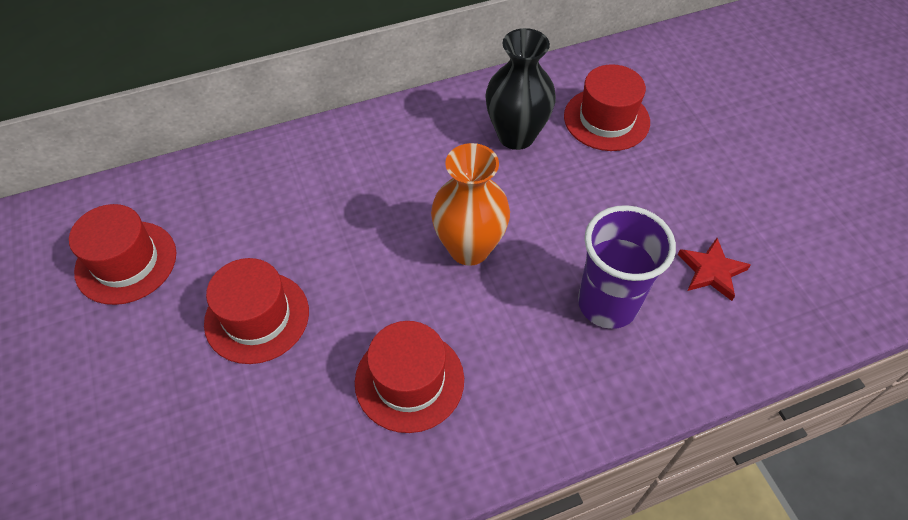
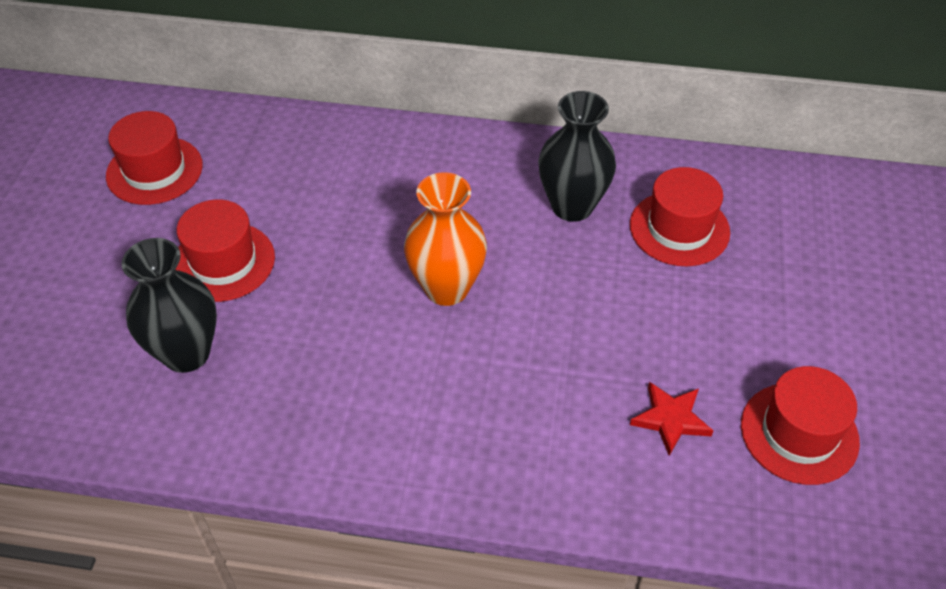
camera: 30 degrees right, 5 degrees down
red hat [355,321,464,433] -> red hat moved to [741,366,860,485]
purple cup [578,205,676,329] -> none
none -> black vase [121,238,217,373]

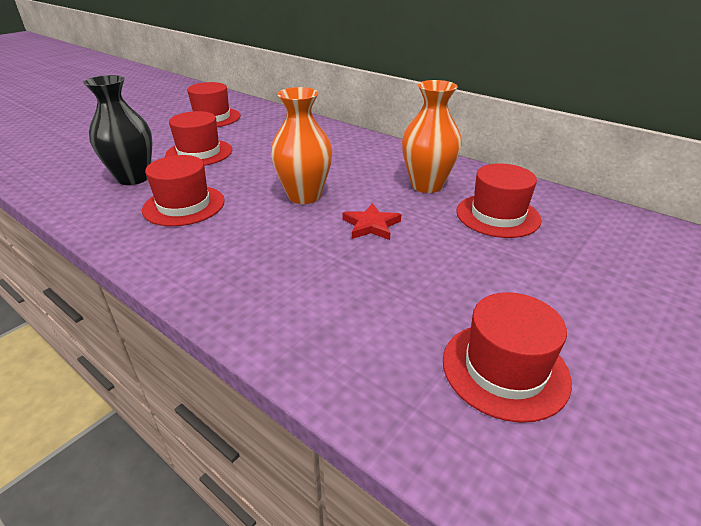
camera: 30 degrees right, 15 degrees down
black vase [538,91,616,222] -> orange vase [402,80,462,193]
red star [630,382,713,456] -> red star moved to [342,203,401,240]
none -> red hat [142,155,225,226]

